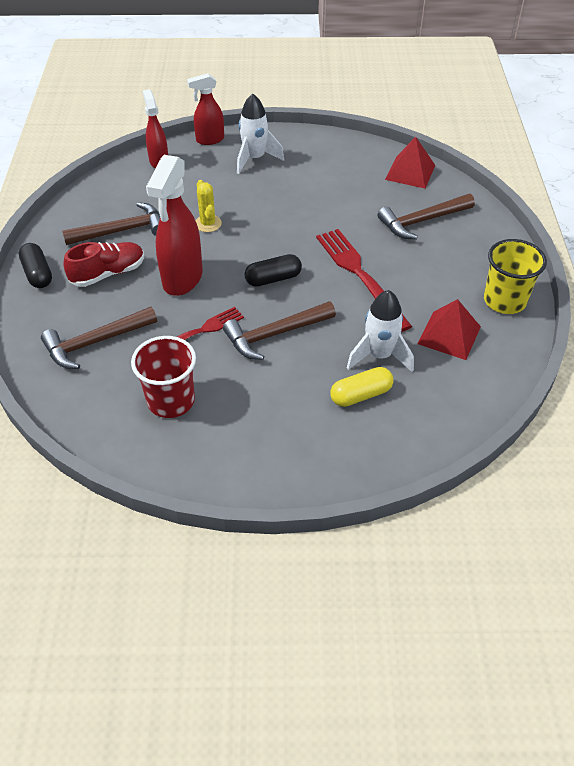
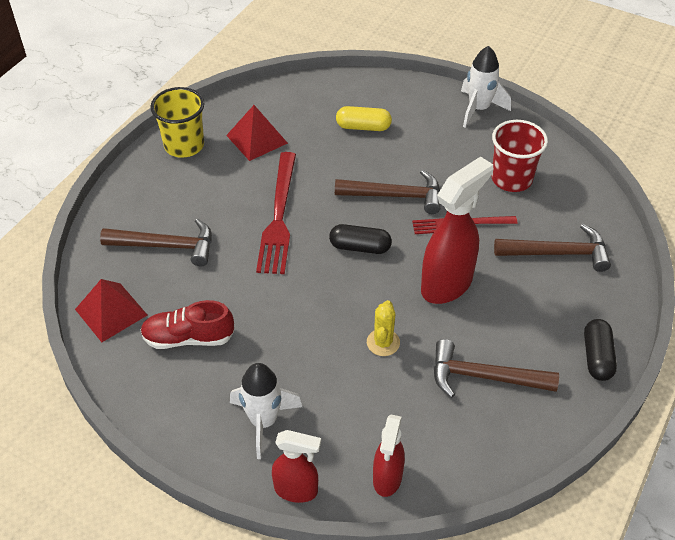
camera: 150 degrees left, 0 degrees up
red shoe [63,242,144,287] -> red shoe moved to [140,300,234,349]
white rocket [347,290,414,372] -> white rocket moved to [461,46,511,128]

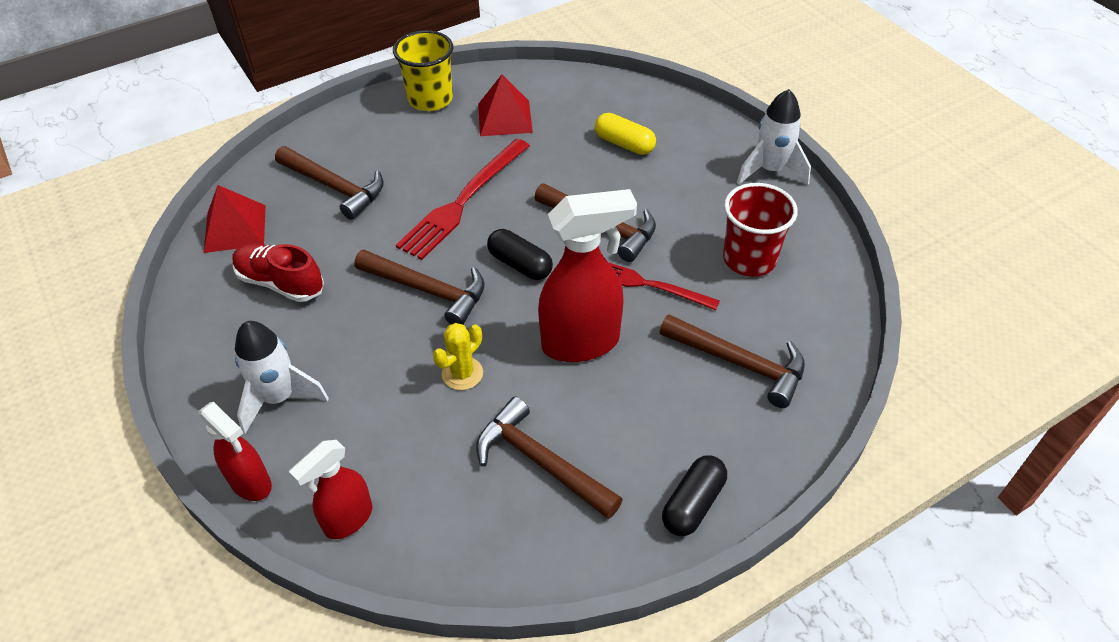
camera: 30 degrees right, 0 degrees up
none -> brown hammer [355,250,485,325]

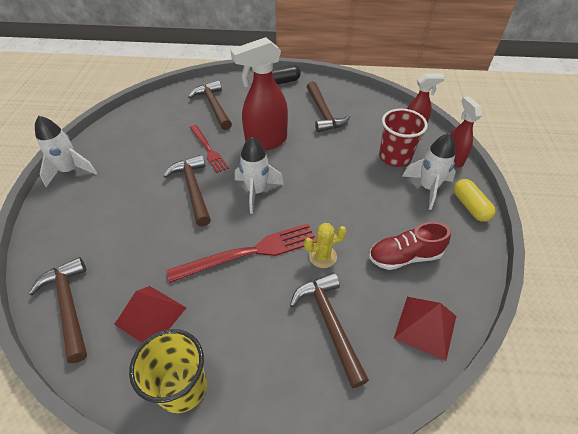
camera: 145 degrees left, 0 degrees up
red shoe [233,243,324,302] -> red shoe turned 105 degrees clockwise [369,222,451,270]
brown hammer [355,250,485,325] -> brown hammer moved to [28,257,87,364]
yellow cactus [433,323,483,390] -> yellow cactus moved to [304,223,347,268]
black capsule [487,229,553,280] -> white rocket [235,137,284,214]
red spray bottle [538,189,637,362] -> red spray bottle turned 45 degrees counterclockwise [230,37,288,151]
yellow capsule [595,113,656,155] -> yellow capsule moved to [454,179,495,222]
red cup [723,183,798,277] -> red cup moved to [379,109,428,167]

